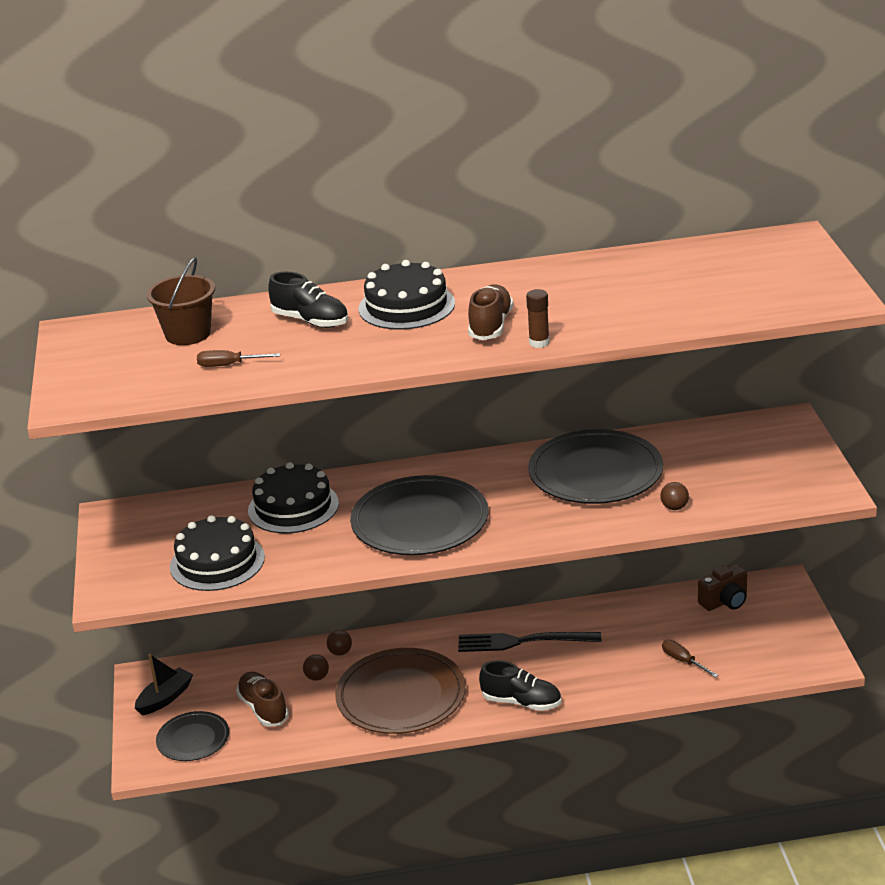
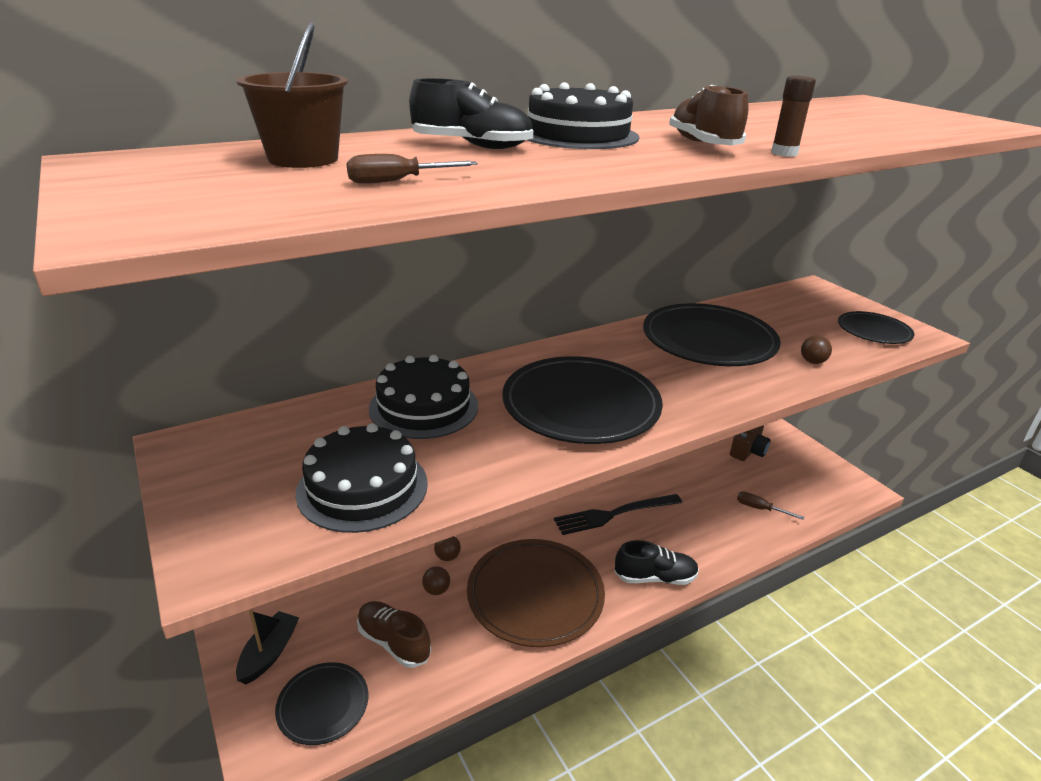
camera: 25 degrees left, 0 degrees up
none -> black plate [838,311,914,344]

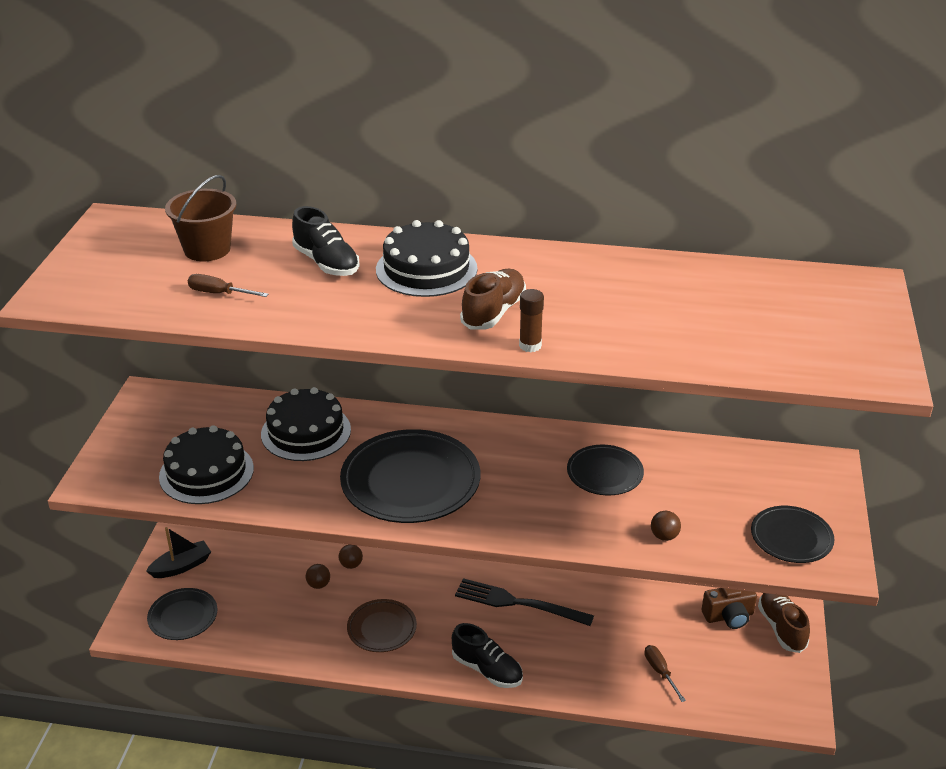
camera: 40 degrees right, 5 degrees up
brown shoe [357,601,431,668] -> brown shoe moved to [758,593,810,653]
brown plate [467,539,605,647] -> brown plate [347,599,417,652], size x0.55
black plate [643,303,781,366] -> black plate [567,445,644,495], size x0.55

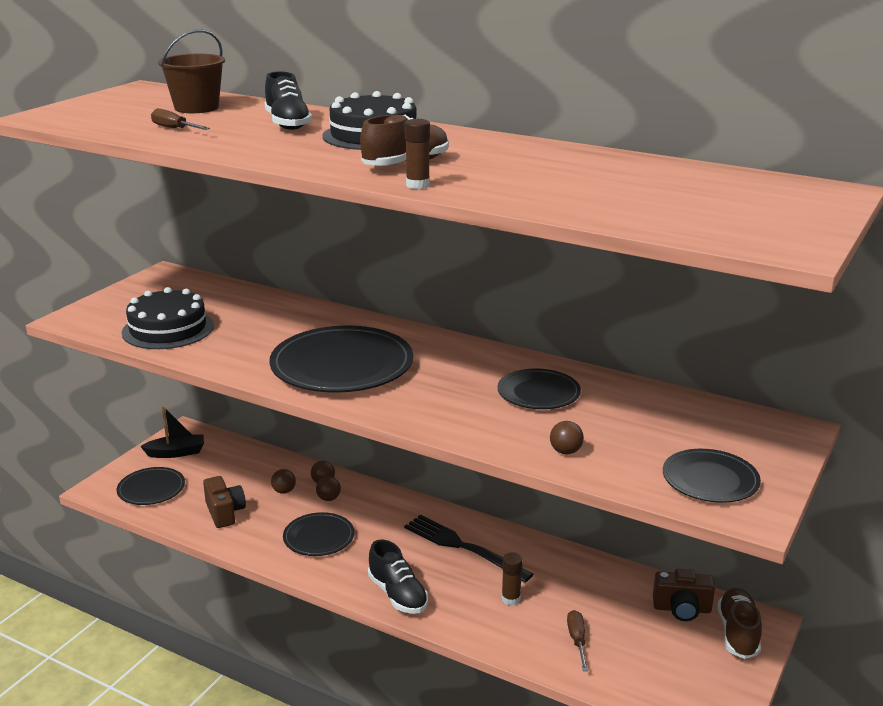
camera: 20 degrees right, 10 degrees down
black cake [261,387,351,461] -> none
brown plate [347,599,417,652] -> black plate [283,512,354,556]
none -> brown camera [203,476,246,528]
none -> brown ball [316,476,341,501]
none -> brown glue stick [502,552,523,605]

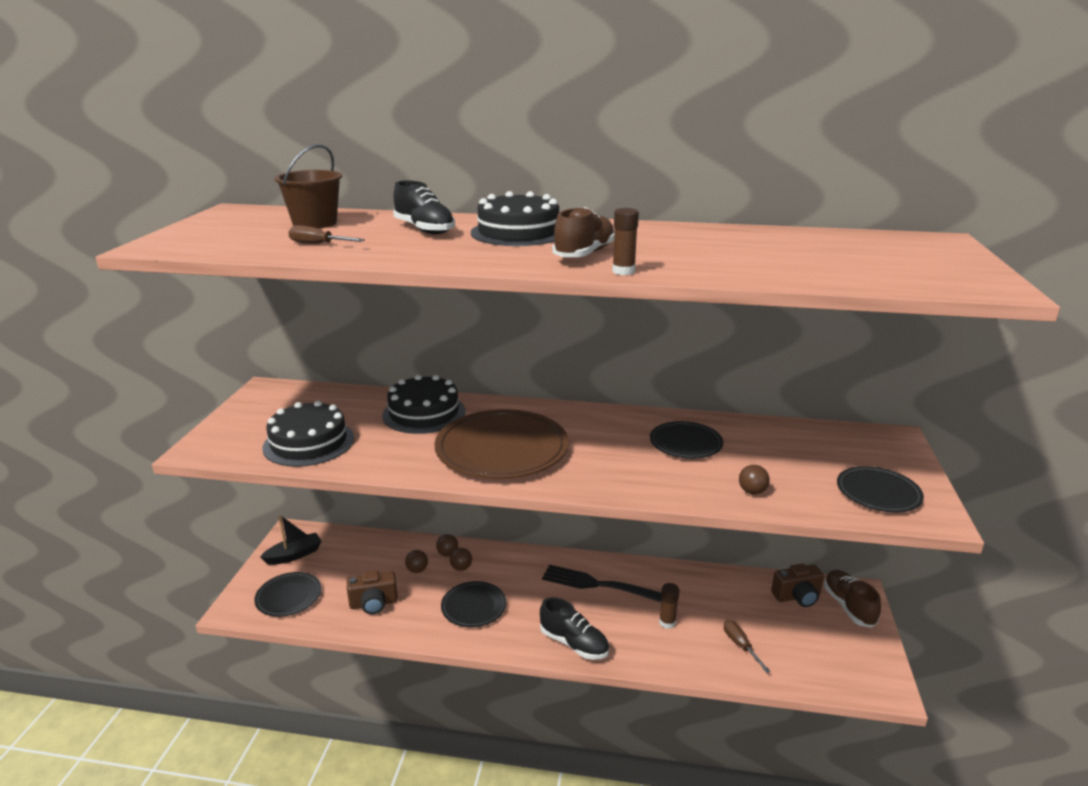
camera: 20 degrees left, 0 degrees up
brown camera [203,476,246,528] -> brown camera turned 120 degrees clockwise [347,570,398,614]
black plate [269,326,413,393] -> brown plate [435,409,569,479]
none -> black cake [382,375,465,434]

